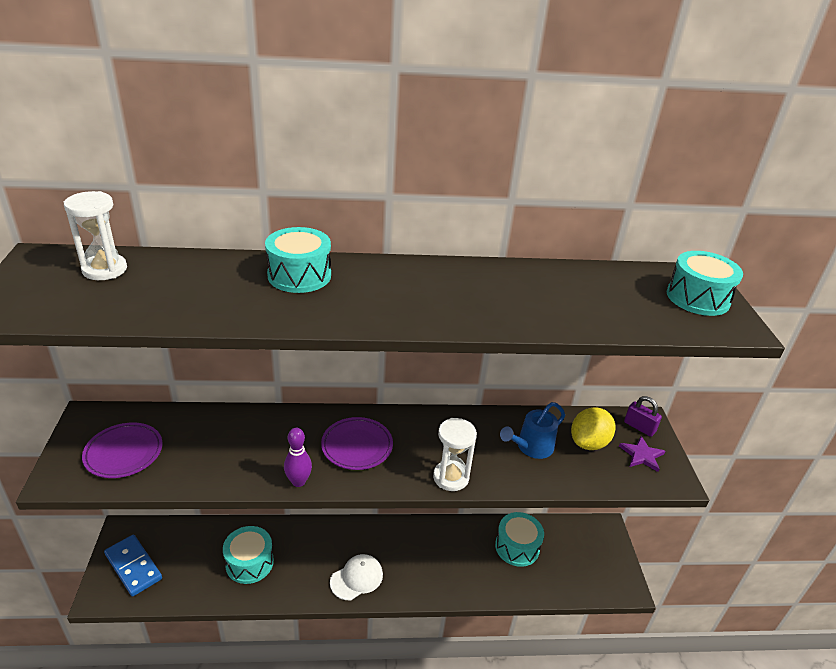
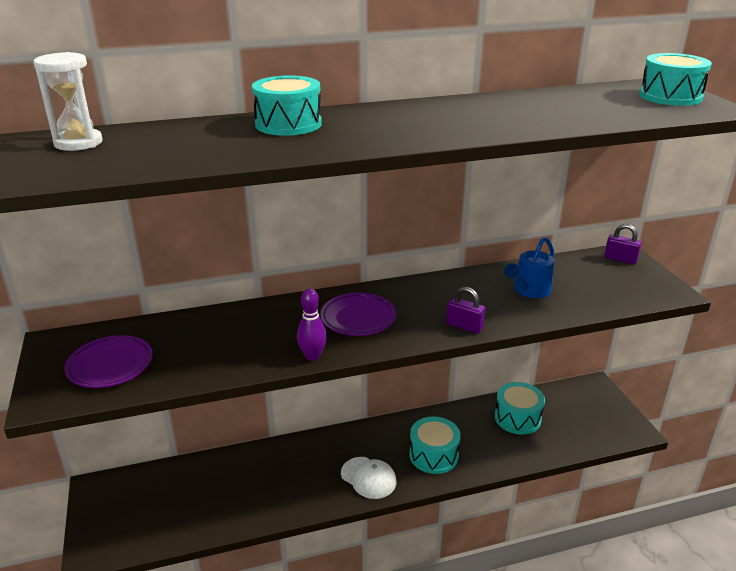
camera: 10 degrees left, 5 degrees down
blue domino [104,535,162,597] -> none
turquoise drum [223,526,274,584] -> turquoise drum moved to [409,416,461,474]
white cap [330,554,383,600] -> white cap turned 90 degrees clockwise [341,457,396,499]
white hourglass [433,418,477,491] -> purple padlock [446,287,486,334]
yellow lemon [571,407,615,450] -> none
purple star [619,436,665,472] -> none

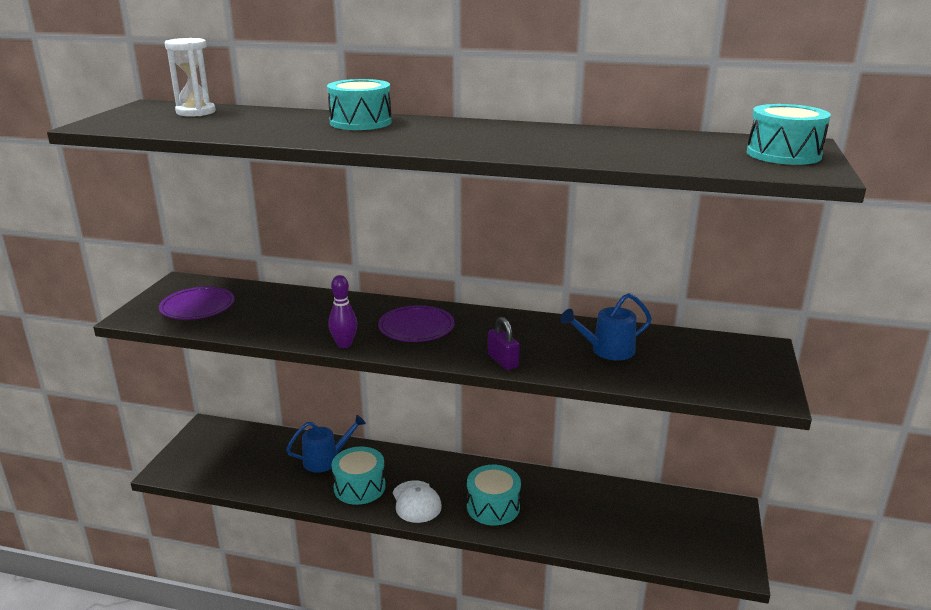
camera: 30 degrees right, 5 degrees down
turquoise drum [495,382,545,435] -> turquoise drum moved to [332,447,386,505]
purple padlock [604,224,642,265] -> none
none -> blue watering can [286,415,366,473]

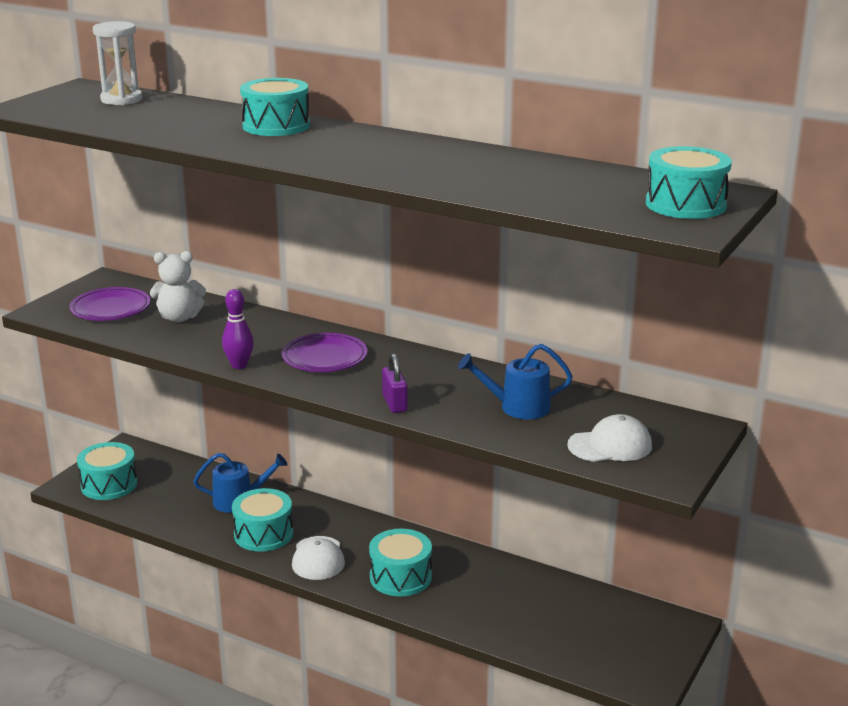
camera: 15 degrees right, 0 degrees up
none -> turquoise drum [77,442,137,500]
none -> white teddy bear [150,251,206,322]
none -> white cap [567,414,652,462]

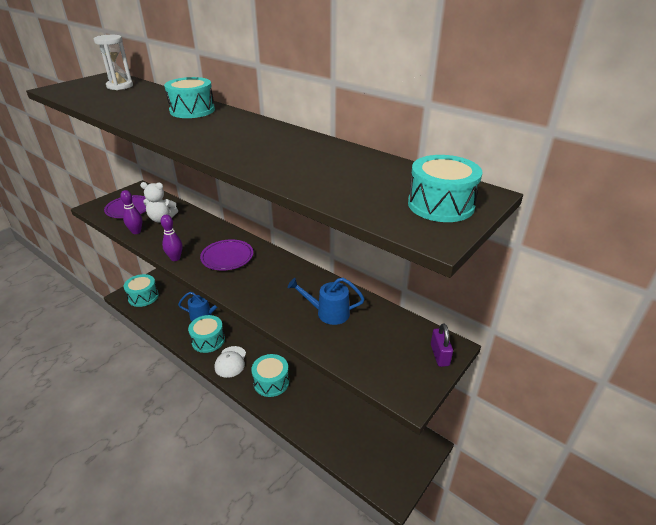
camera: 10 degrees right, 10 degrees up
purple padlock [382,353,408,413] -> purple padlock moved to [431,323,453,367]
white cap [567,414,652,462] -> none
none -> purple bowling pin [120,190,142,234]

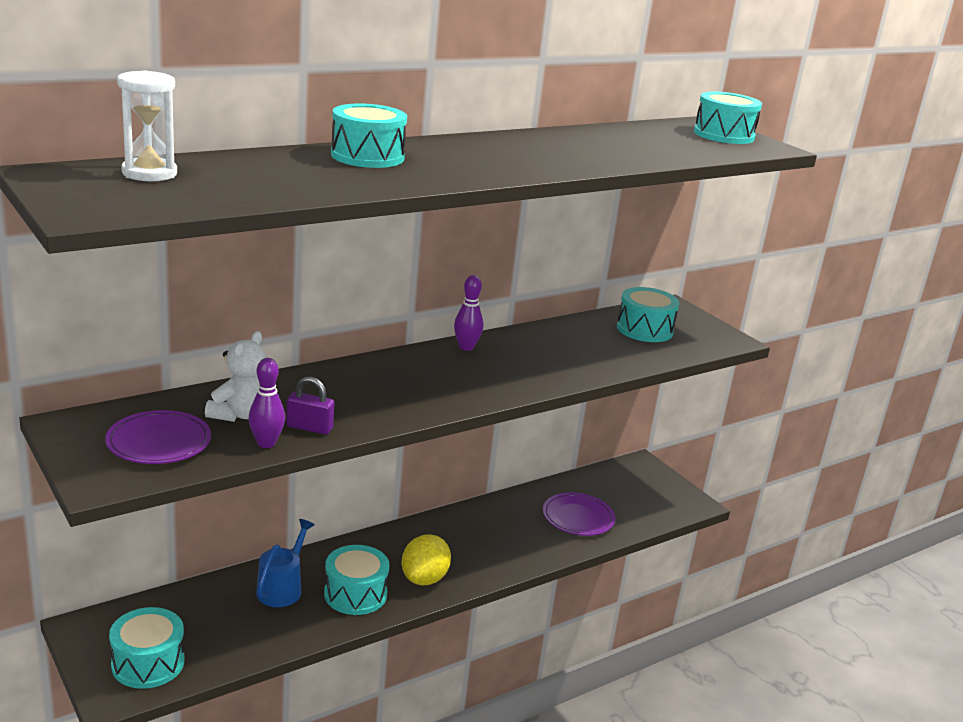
camera: 75 degrees left, 10 degrees down
purple bowling pin [161,215,183,261] -> purple bowling pin moved to [454,275,483,351]
purple plate [200,239,253,271] -> purple plate moved to [543,492,615,536]
white cap [215,346,246,378] -> yellow lemon [402,534,451,585]
turquoise drum [252,354,289,397] -> turquoise drum moved to [617,287,679,342]
blue watering can [288,278,365,325] -> none
purple padlock [431,323,453,367] -> purple padlock moved to [286,377,334,434]

